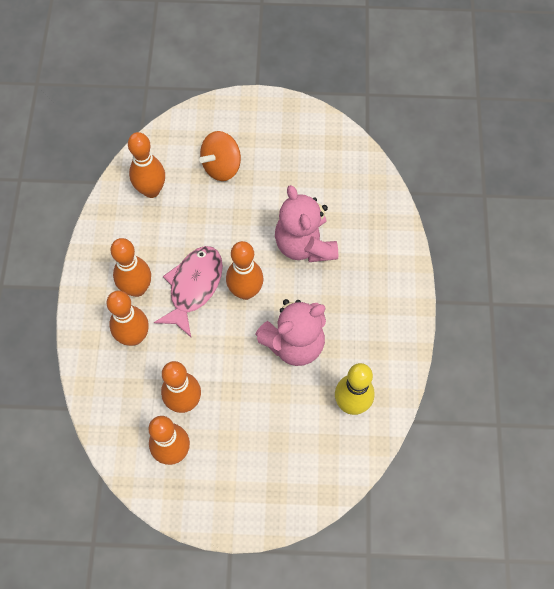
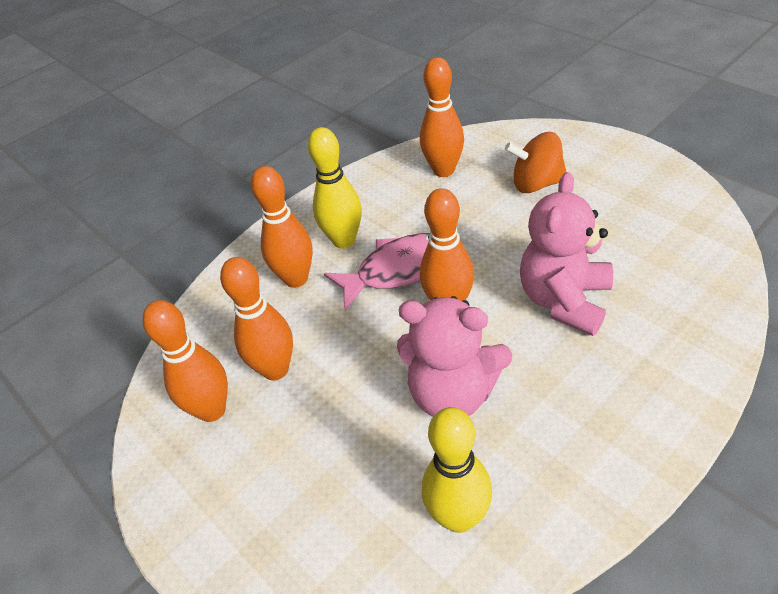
camera: 50 degrees right, 20 degrees down
orange bowling pin [110,238,151,297] -> yellow bowling pin [308,127,362,249]

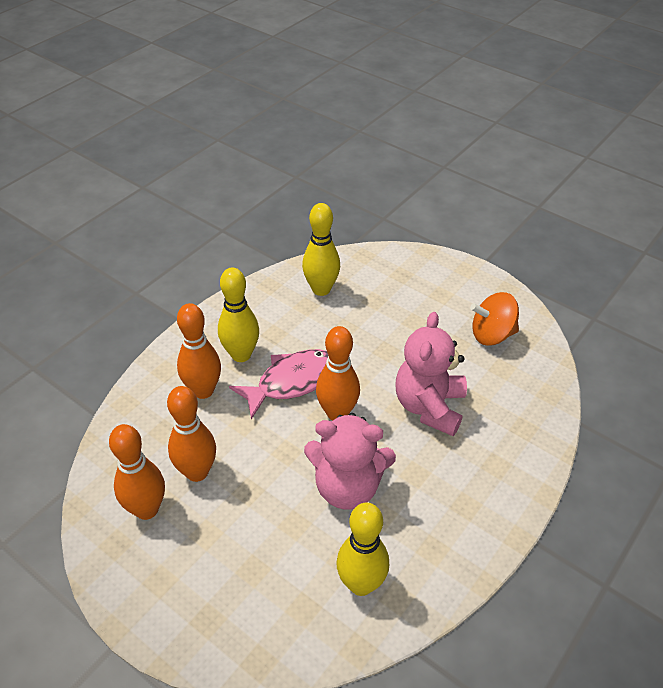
camera: 15 degrees left, 0 degrees up
orange bowling pin [420,57,464,177] -> yellow bowling pin [302,203,340,296]
orange spinning top [505,132,566,193] -> orange spinning top moved to [470,292,519,346]

